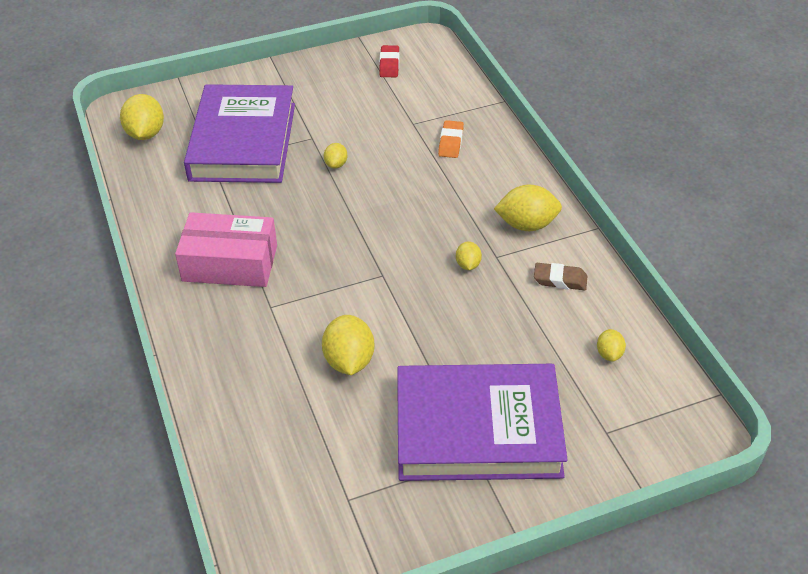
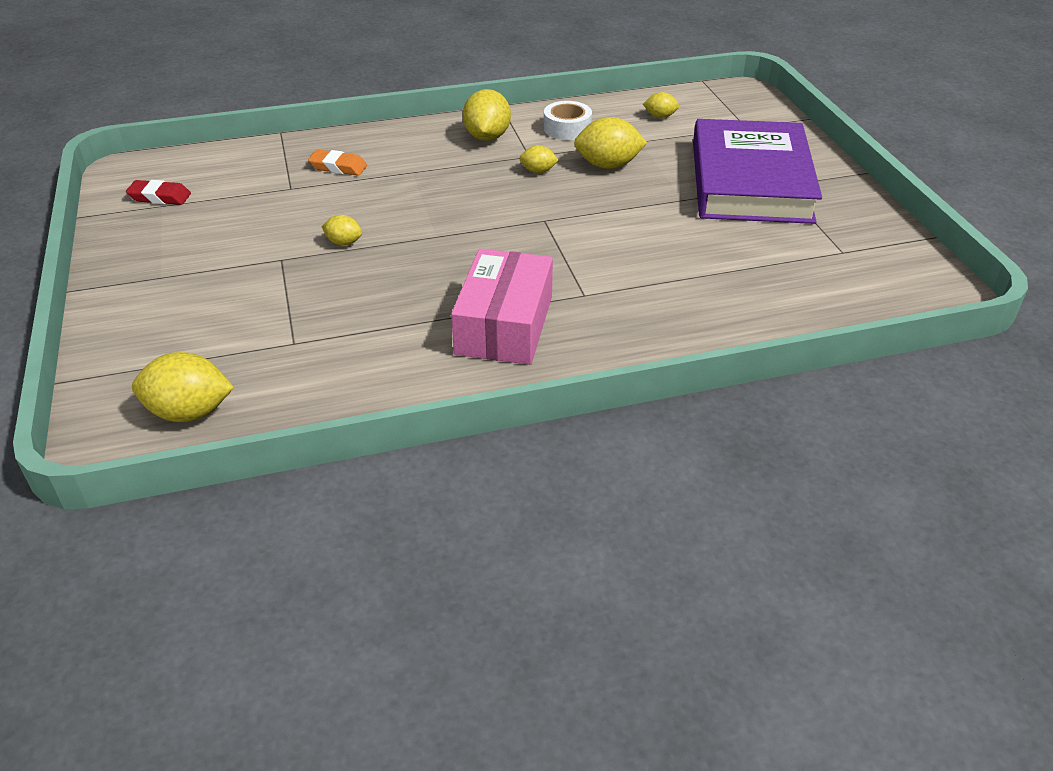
camera: 85 degrees left, 5 degrees down
purple book [184,84,295,183] -> none
yellow lemon [322,315,374,375] -> yellow lemon moved to [574,117,647,169]
brown eraser [534,263,587,290] -> white tape [544,101,592,140]

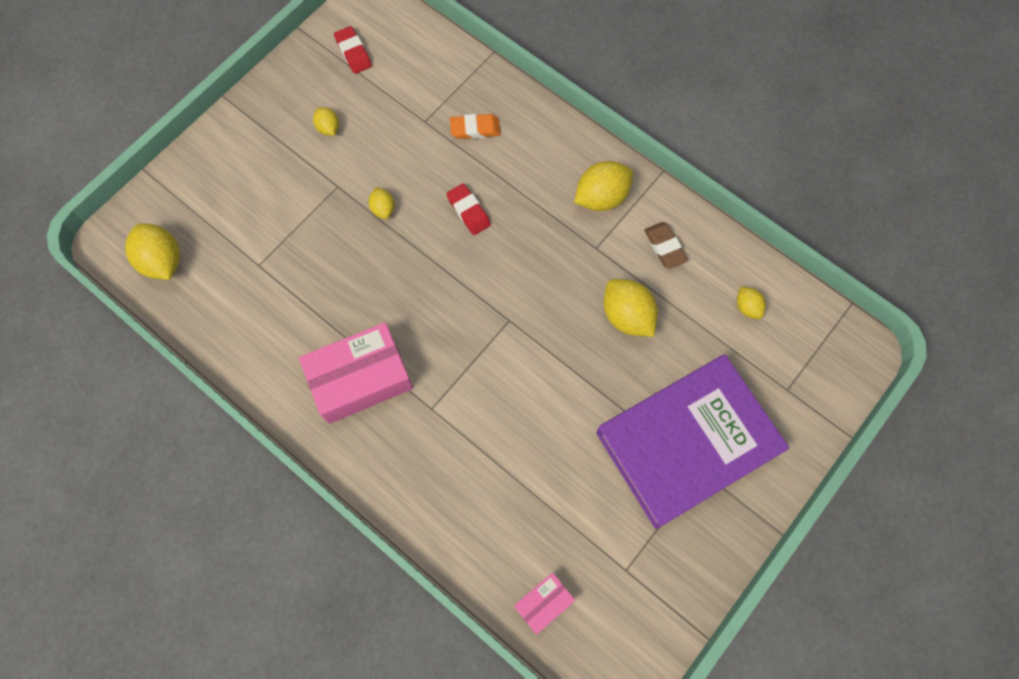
camera: 55 degrees right, 30 degrees up
orange eraser [308,149,367,176] -> orange eraser turned 75 degrees counterclockwise [450,114,501,139]
yellow lemon [519,145,559,173] -> yellow lemon moved to [313,107,339,136]
white tape [544,101,592,140] -> brown eraser [644,222,688,269]
none -> red eraser [446,183,491,235]
none -> pink box [514,573,575,635]

